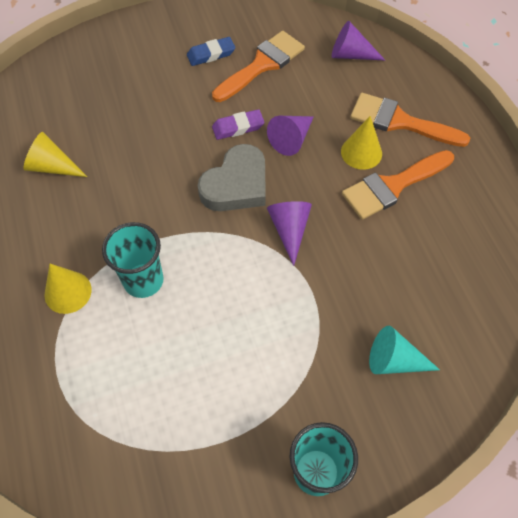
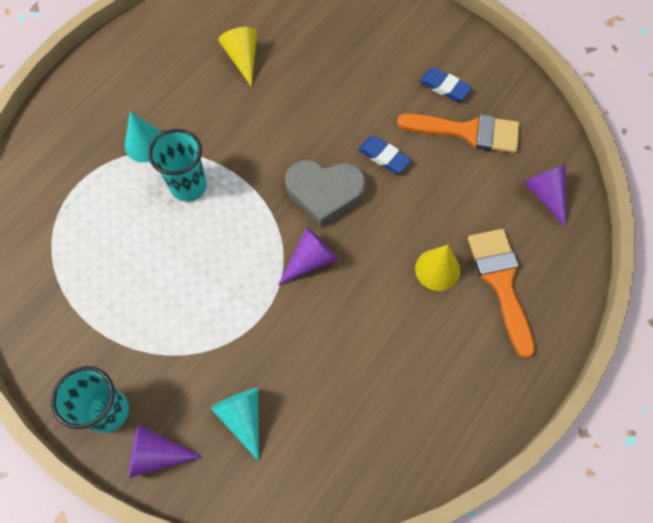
camera: 55 degrees right, 5 degrees up
yellow cone [45,264,91,314] -> turquoise cone [125,111,162,162]
purple eraser [212,109,265,140] -> blue eraser [358,136,411,173]
purple cone [267,116,314,156] -> purple cone moved to [129,424,202,478]
orange brush [342,150,454,220] -> none

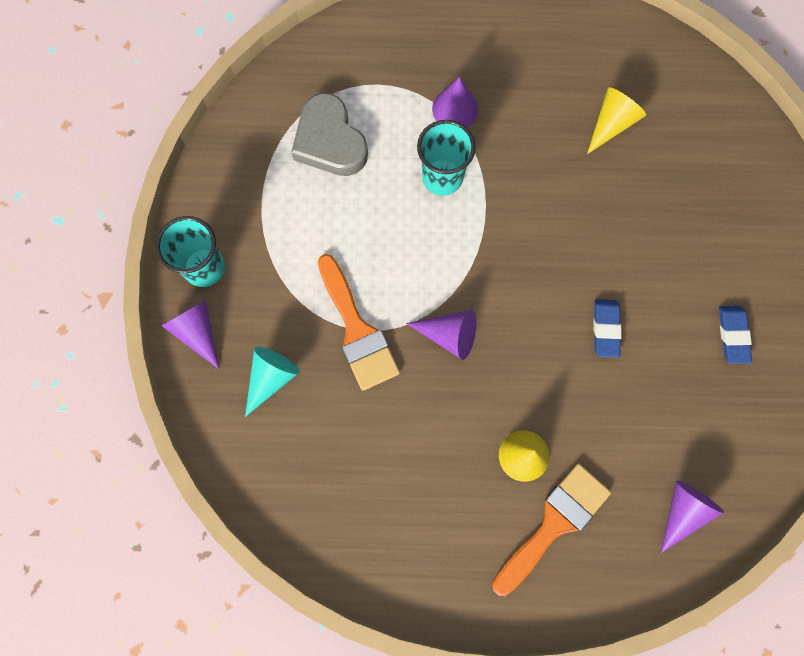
camera: 55 degrees right, 10 degrees up
turquoise cone [125,111,162,162] -> purple cone [432,77,478,127]
grey heart [285,160,366,227] -> grey heart moved to [291,93,368,176]
orange brush [397,114,520,153] -> orange brush moved to [318,254,400,391]

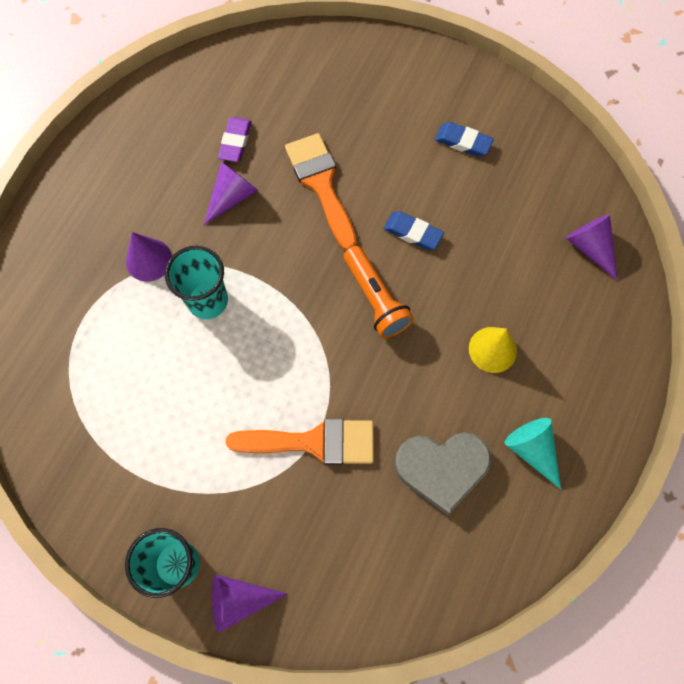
camera: 65 degrees left, 5 degrees down
turquoise cone [245,347,300,417] -> turquoise cone moved to [505,418,561,489]
grey heart [291,93,368,176] -> grey heart moved to [395,432,491,515]
purple cone [406,310,476,360] -> purple cone moved to [204,162,259,225]
orange brush [492,463,611,596] -> orange brush moved to [285,133,357,251]
yellow cone [587,87,646,154] -> purple eraser [218,117,252,162]
none -> orange flashlight [344,246,414,338]

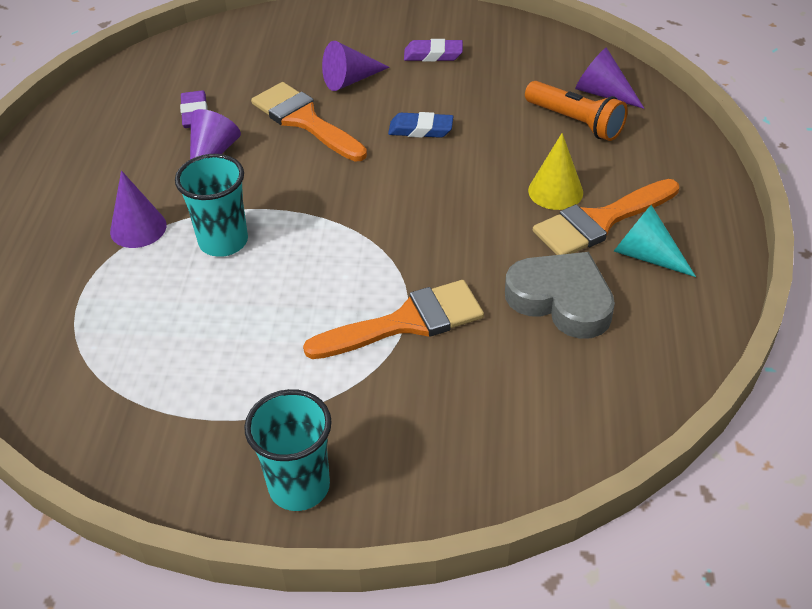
camera: 20 degrees left, 25 degrees down
purple cone [212,574,288,633] -> purple cone moved to [322,41,390,91]
orange flashlight [344,246,414,338] -> orange flashlight moved to [525,81,628,141]
grey heart [395,432,491,515] -> grey heart turned 120 degrees counterclockwise [505,252,615,339]
blue eraser [435,122,494,157] -> purple eraser [404,39,463,62]
none -> orange brush [533,179,679,255]

